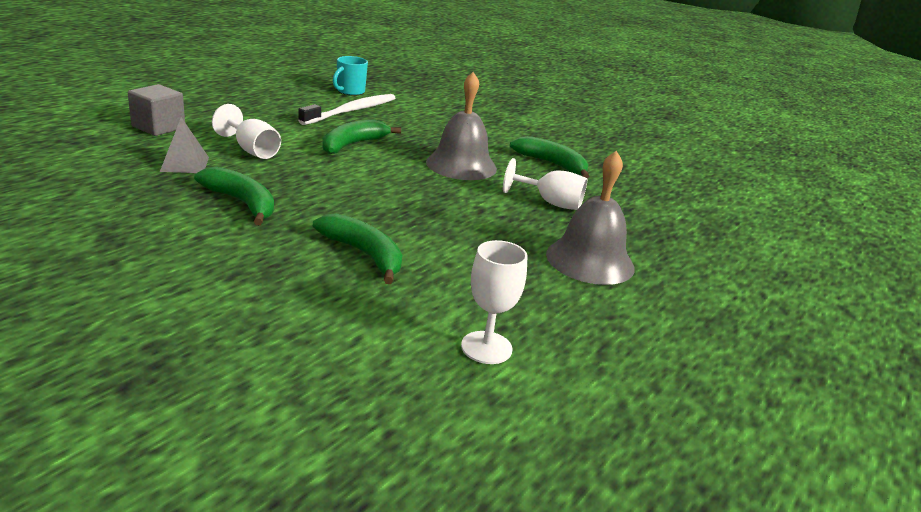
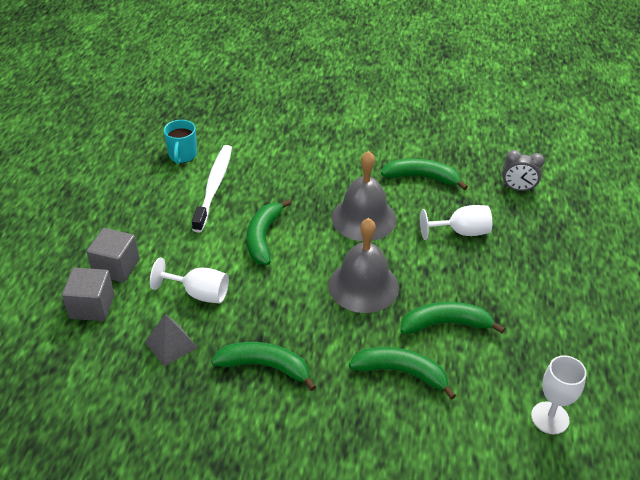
camera: 25 degrees left, 15 degrees up
grey bell [546,151,635,285] -> grey bell moved to [328,218,399,313]
none -> grey cube [86,228,139,283]
none -> green banana [400,302,505,334]
none -> grey clock [502,150,545,192]

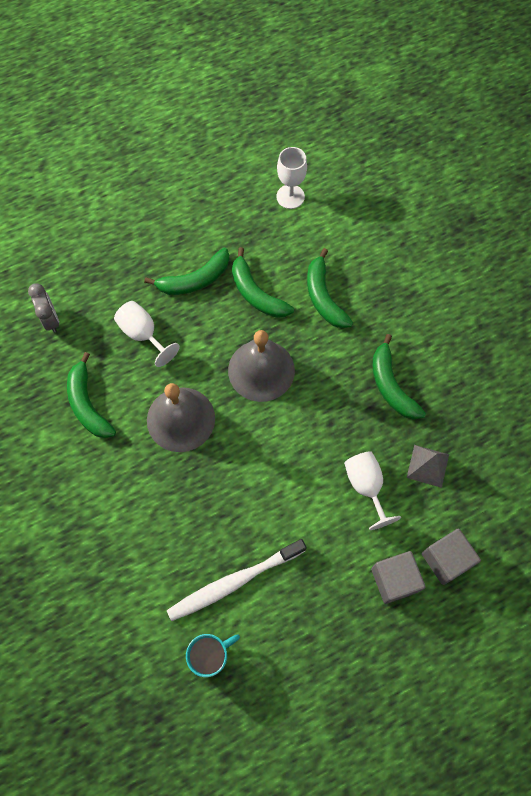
camera: 125 degrees left, 25 degrees up
green banana [247,199,292,265] -> green banana moved to [144,248,229,295]

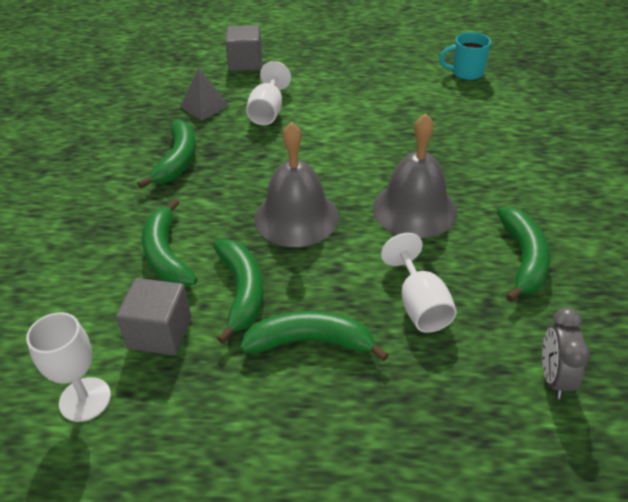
camera: 150 degrees left, 25 degrees down
white toothbrush [167,539,307,621] -> none
green banana [307,248,353,328] -> green banana turned 150 degrees clockwise [142,199,197,287]
grey cube [371,551,426,604] -> grey cube moved to [116,278,191,355]

